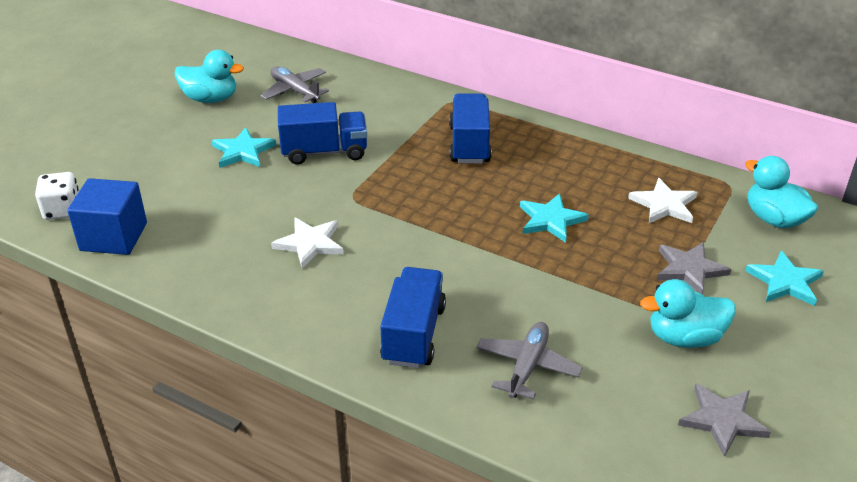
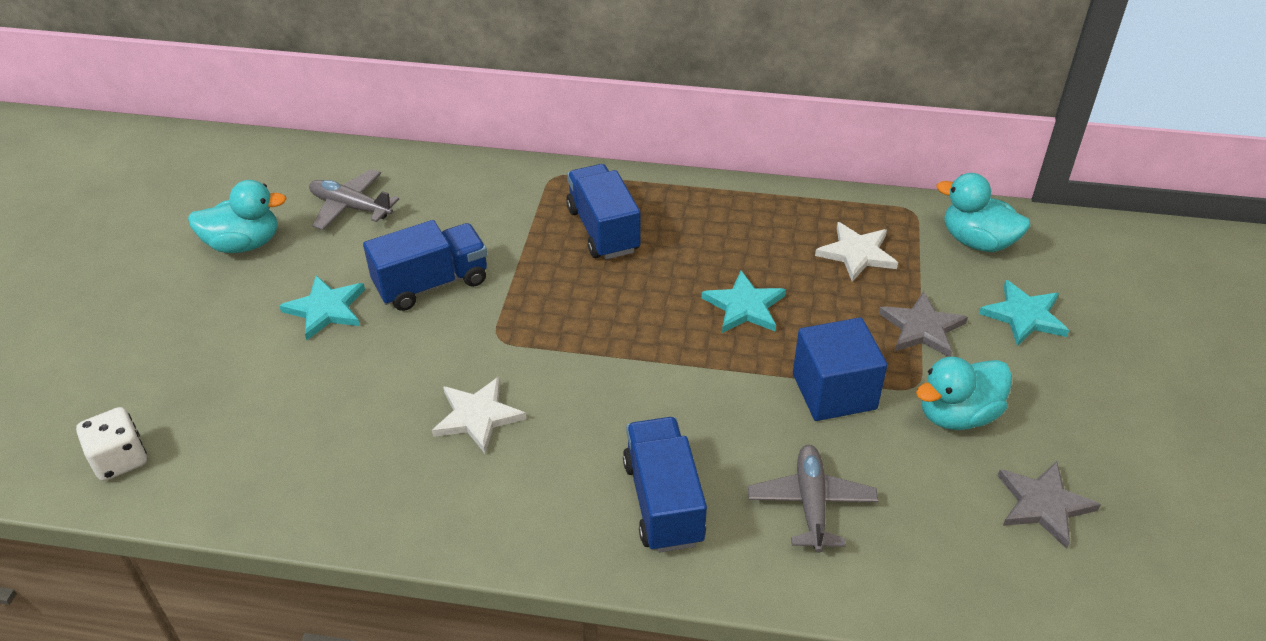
camera: 20 degrees left, 5 degrees up
blue cube [67,178,147,255] -> blue cube moved to [793,317,887,421]

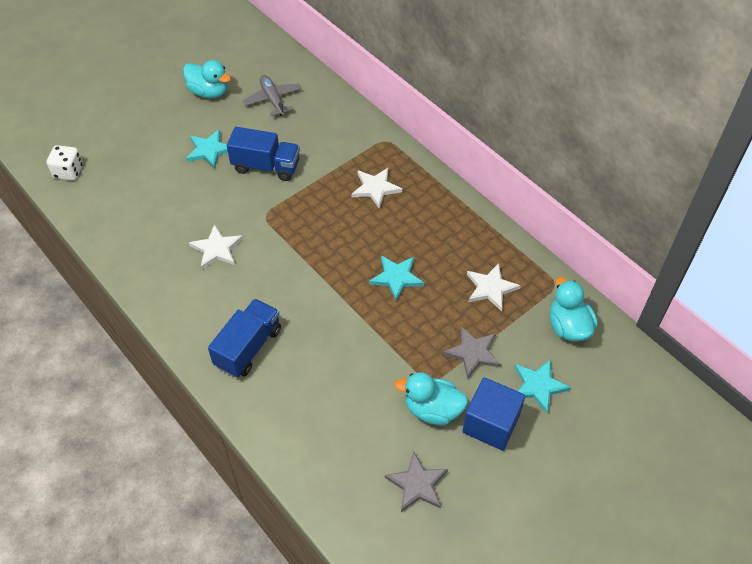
camera: 40 degrees right, 10 degrees up
blue truck [566,164,641,259] -> white star [351,168,402,209]
grey plane [748,445,878,553] -> none
blue cube [793,317,887,421] -> blue cube moved to [462,377,525,451]

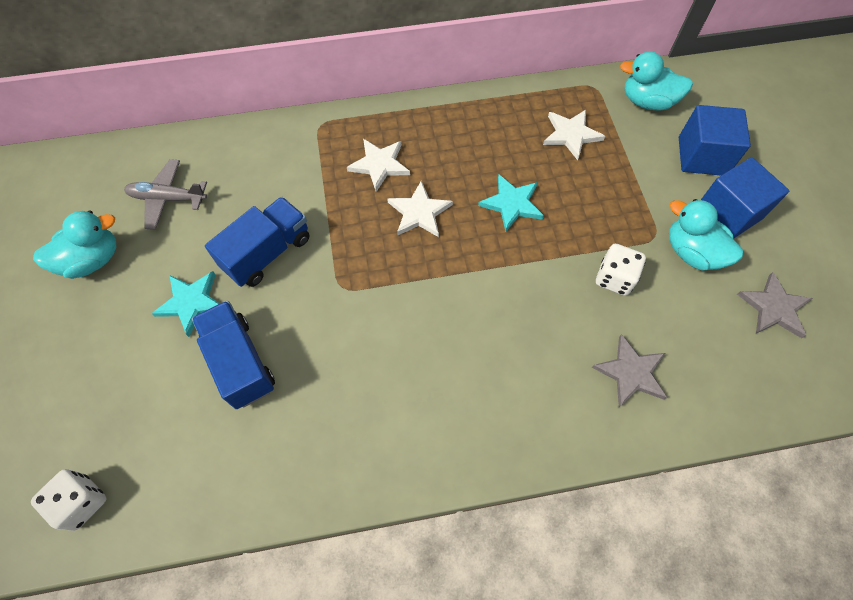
camera: 60 degrees left, 10 degrees up
white star [189,224,243,270] -> white star moved to [387,181,453,237]
blue truck [208,299,281,378] -> blue truck moved to [192,301,275,409]
turquoise duck [395,372,468,425] -> turquoise duck turned 90 degrees clockwise [669,199,743,271]
grey star [443,326,501,379] -> grey star moved to [592,334,667,407]
turquoise star [515,359,571,414] -> blue cube [679,105,751,175]
none -> white dice [596,244,646,296]

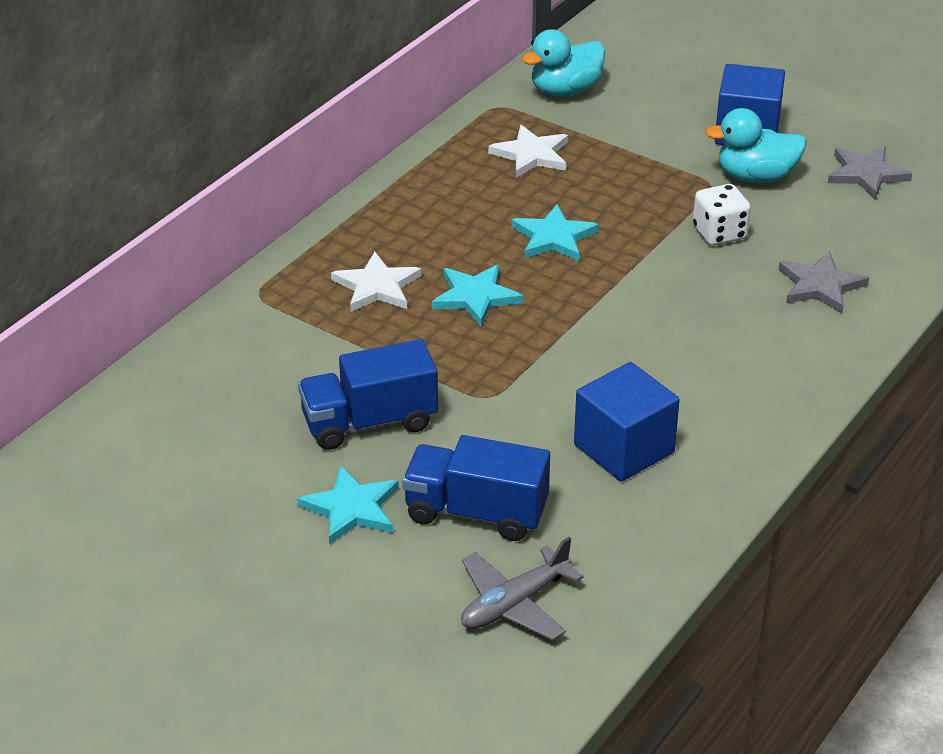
camera: 45 degrees left, 25 degrees down
white dice [31,469,106,531] -> none
turquoise duck [33,210,116,279] -> none
grey plane [124,159,207,230] -> grey plane moved to [461,537,584,640]
blue truck [205,197,310,287] -> blue truck turned 105 degrees counterclockwise [298,339,438,450]
white star [387,181,453,237] -> turquoise star [432,265,523,326]
blue cube [679,105,751,175] -> blue cube moved to [574,362,680,482]

